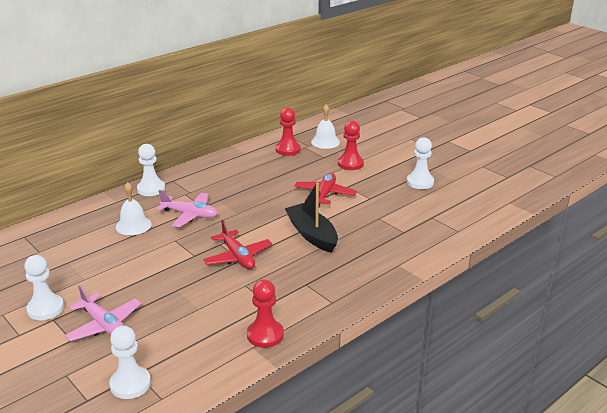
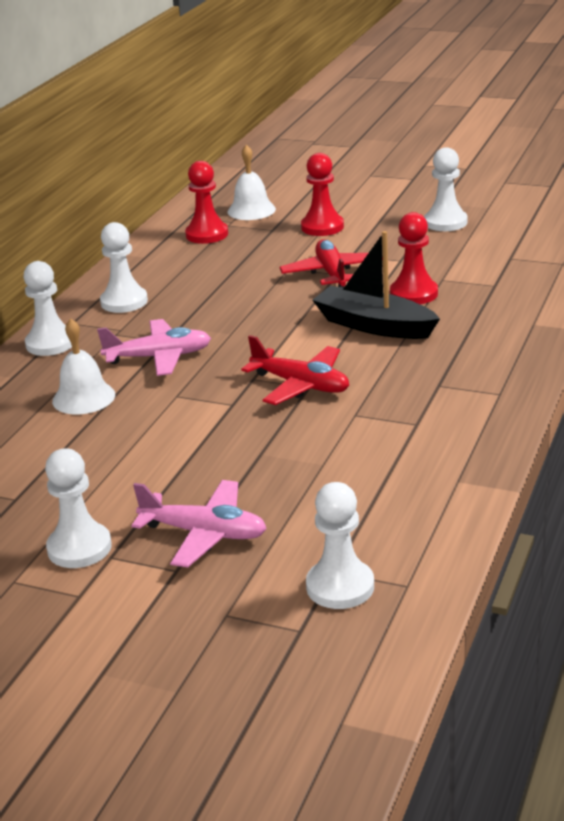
camera: 25 degrees left, 0 degrees up
red pawn [247,279,284,348] -> red pawn moved to [390,212,438,304]
none -> white pawn [100,222,148,313]

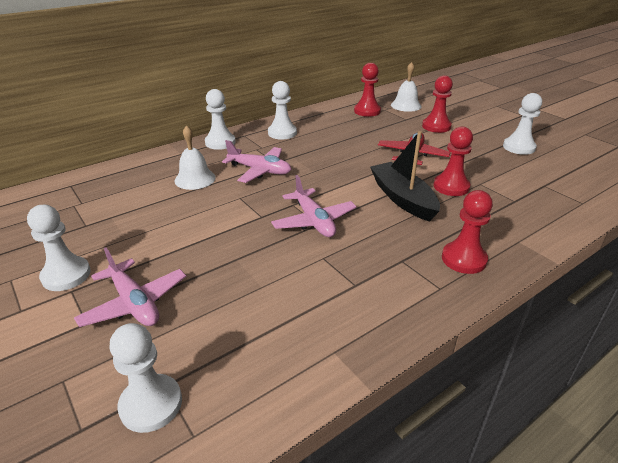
camera: 30 degrees right, 5 degrees up
red plane [241,335,349,405] -> pink plane [271,175,357,237]
none -> red pawn [442,190,493,274]

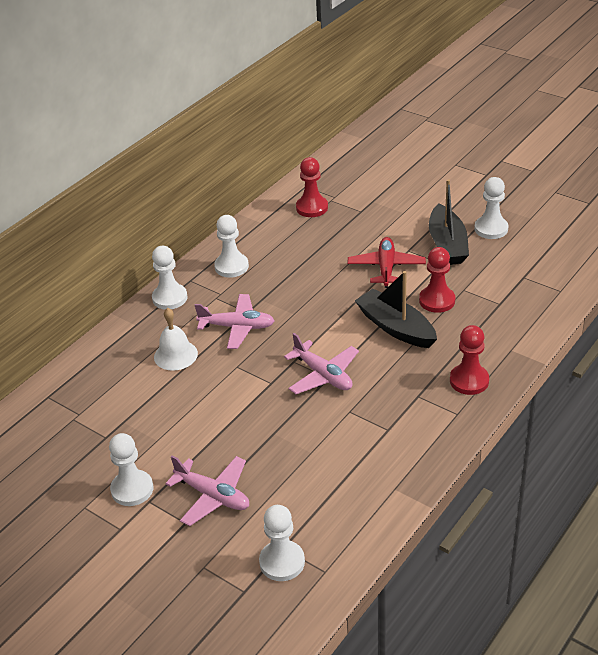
camera: 15 degrees left, 5 degrees up
white bell [391,62,422,112] -> none
red pawn [422,75,453,133] -> none
none -> black boat [429,179,469,265]

